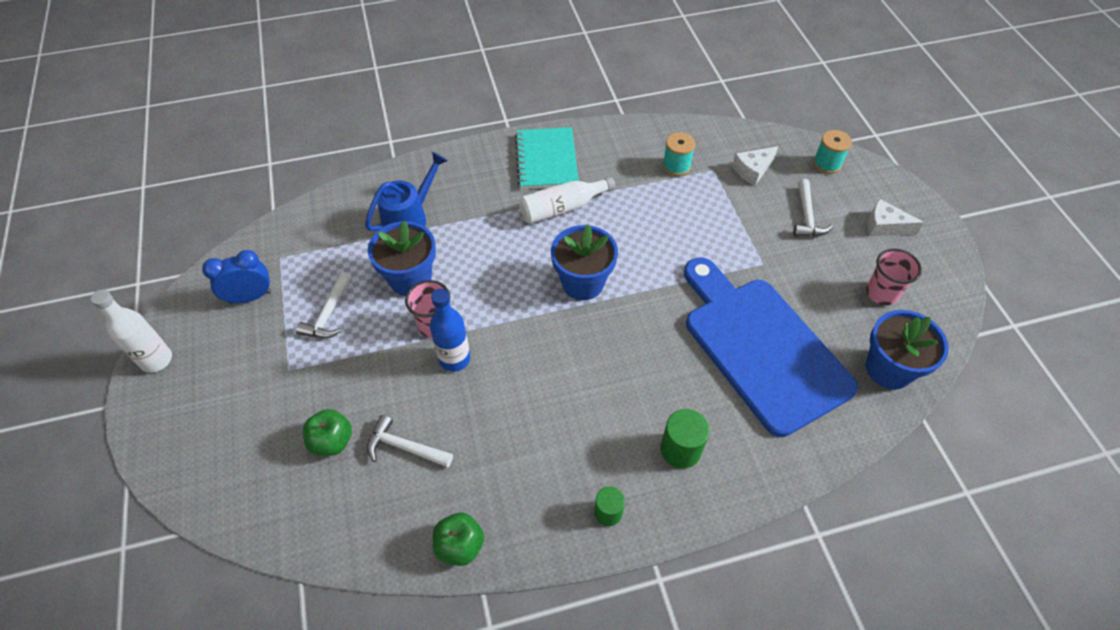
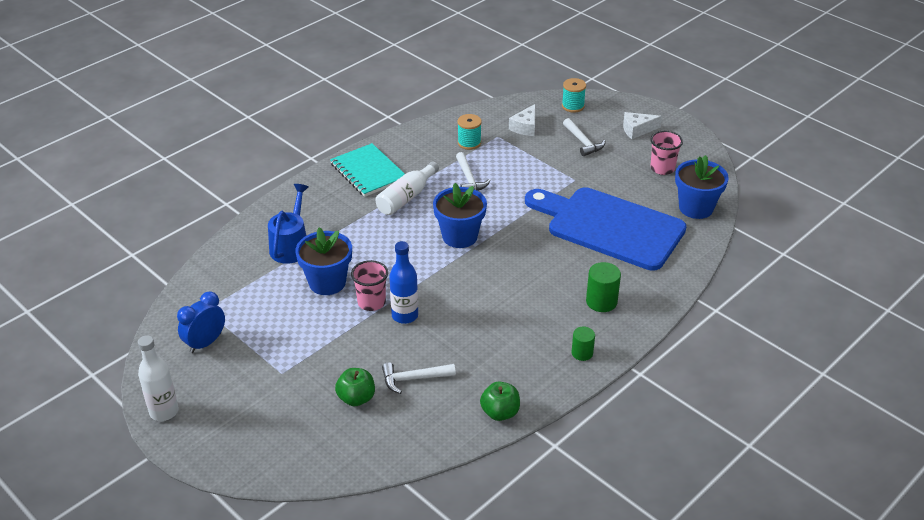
camera: 30 degrees left, 15 degrees down
white hammer [296,272,352,338] -> white hammer moved to [456,152,491,191]

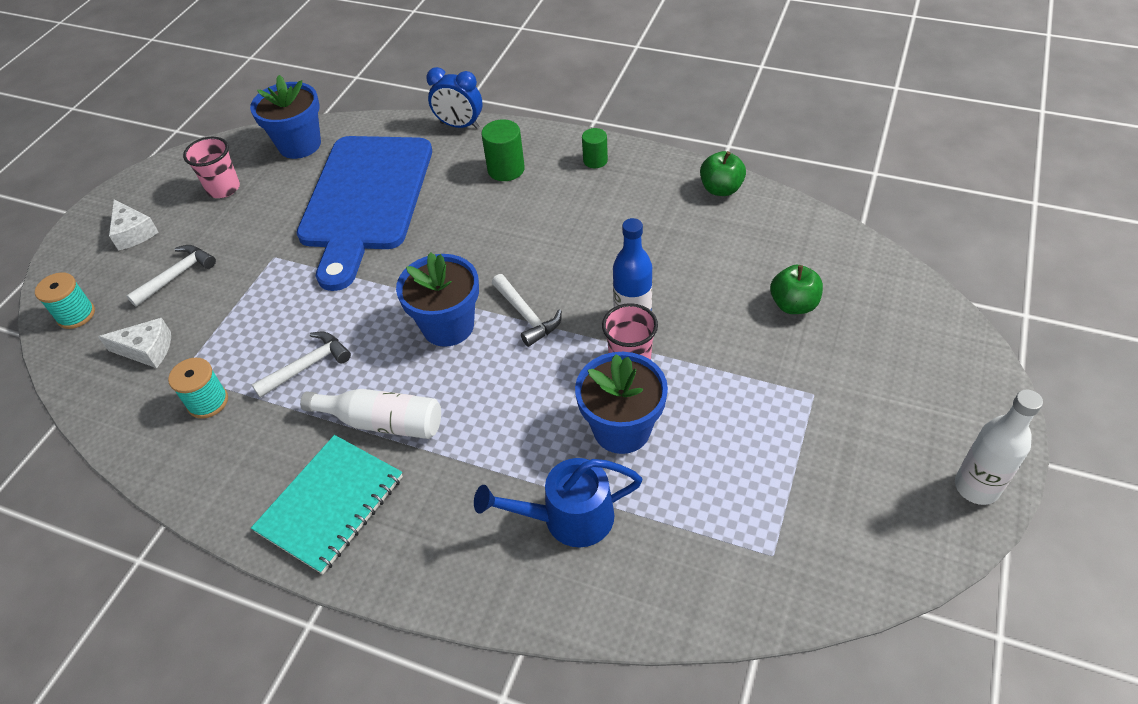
camera: 110 degrees left, 10 degrees up
blue clock [177,291,225,353] -> blue clock moved to [426,67,483,129]
white hammer [382,362,456,394] -> white hammer moved to [492,274,562,347]

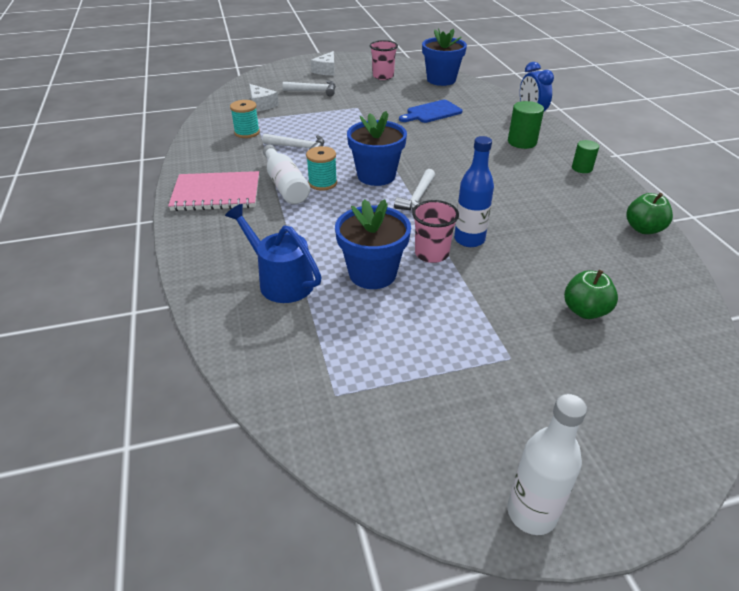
camera: 50 degrees right, 10 degrees down
turquoise spool [35,272,95,329] -> turquoise spool moved to [306,146,337,191]
turquoise notebook [251,435,403,574] -> pink notebook [168,171,259,211]
blue cutting board [297,136,432,291] -> blue cutting board [399,100,462,123], size x0.44

